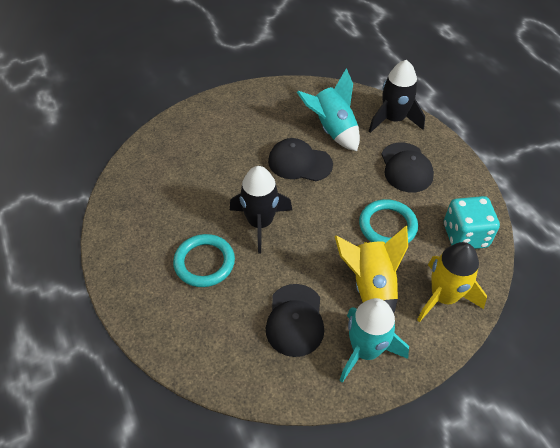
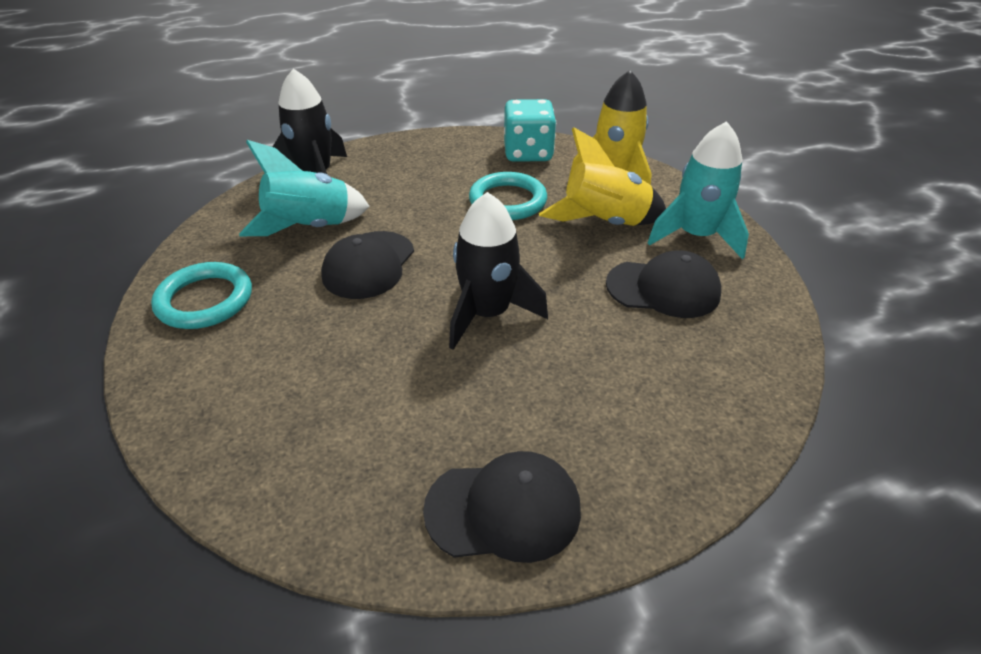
camera: 85 degrees left, 10 degrees down
turquoise ring [173,234,235,287] -> turquoise ring moved to [151,262,252,329]
black cap [381,142,434,193] -> black cap moved to [423,451,581,563]

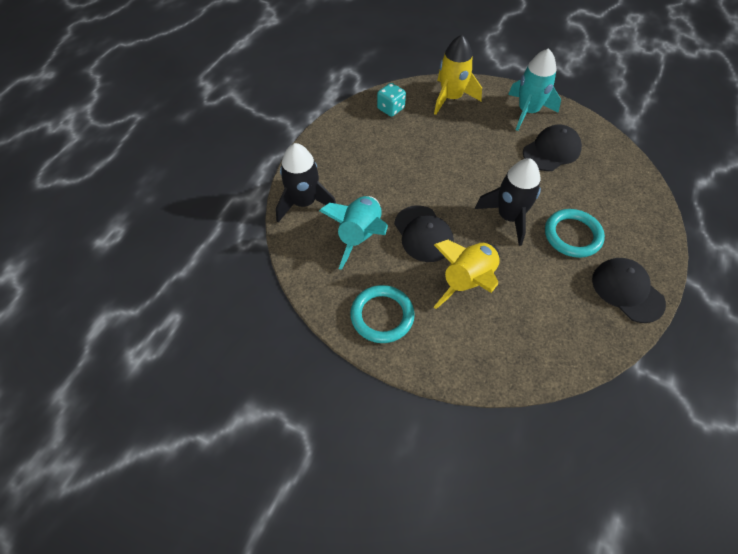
camera: 45 degrees left, 15 degrees up
black cap [423,451,581,563] -> black cap turned 75 degrees counterclockwise [592,258,666,323]
turquoise ring [469,172,547,220] -> turquoise ring moved to [545,209,605,258]
turquoise dice [504,99,556,162] -> turquoise dice [377,83,406,117], size x0.66
yellow rocket [539,127,666,226] -> yellow rocket moved to [434,240,500,309]

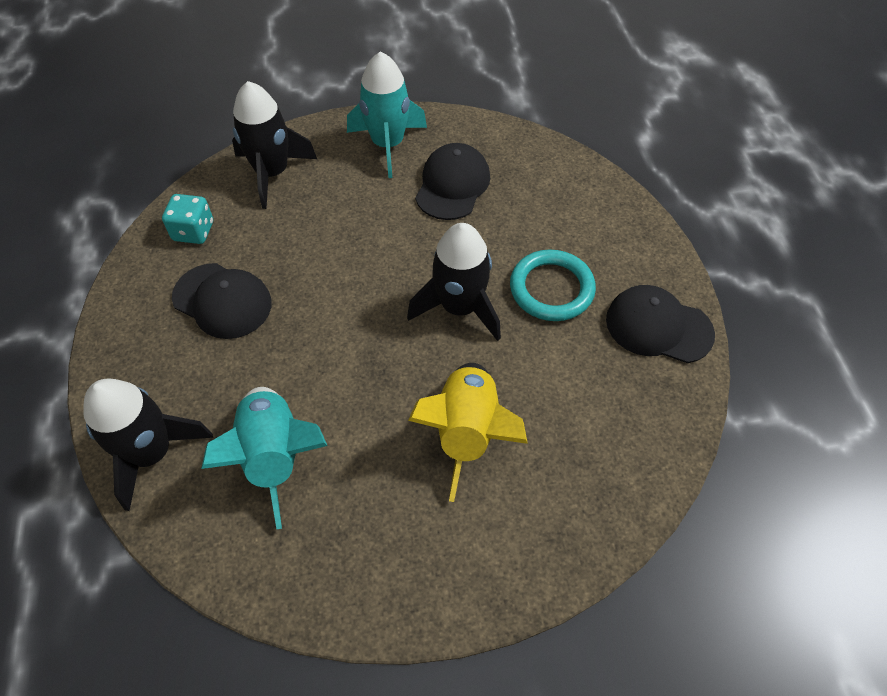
camera: 35 degrees left, 0 degrees up
turquoise ring [350,285,415,343] -> none
black cap [394,205,454,262] -> black cap moved to [172,263,272,339]
yellow rocket [434,35,482,115] -> black rocket [232,81,317,209]

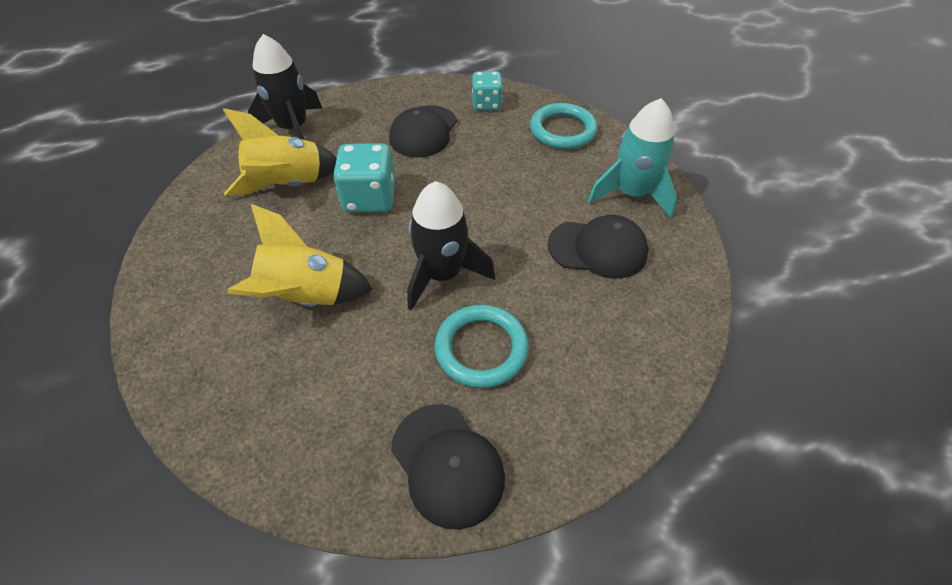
camera: 80 degrees right, 5 degrees down
turquoise rocket [201,387,327,530] -> yellow rocket [223,108,337,196]
black rocket [232,81,317,209] -> turquoise ring [530,103,598,149]
black cap [606,285,715,363] -> black cap turned 135 degrees clockwise [391,404,505,530]
none -> turquoise dice [333,143,395,212]

